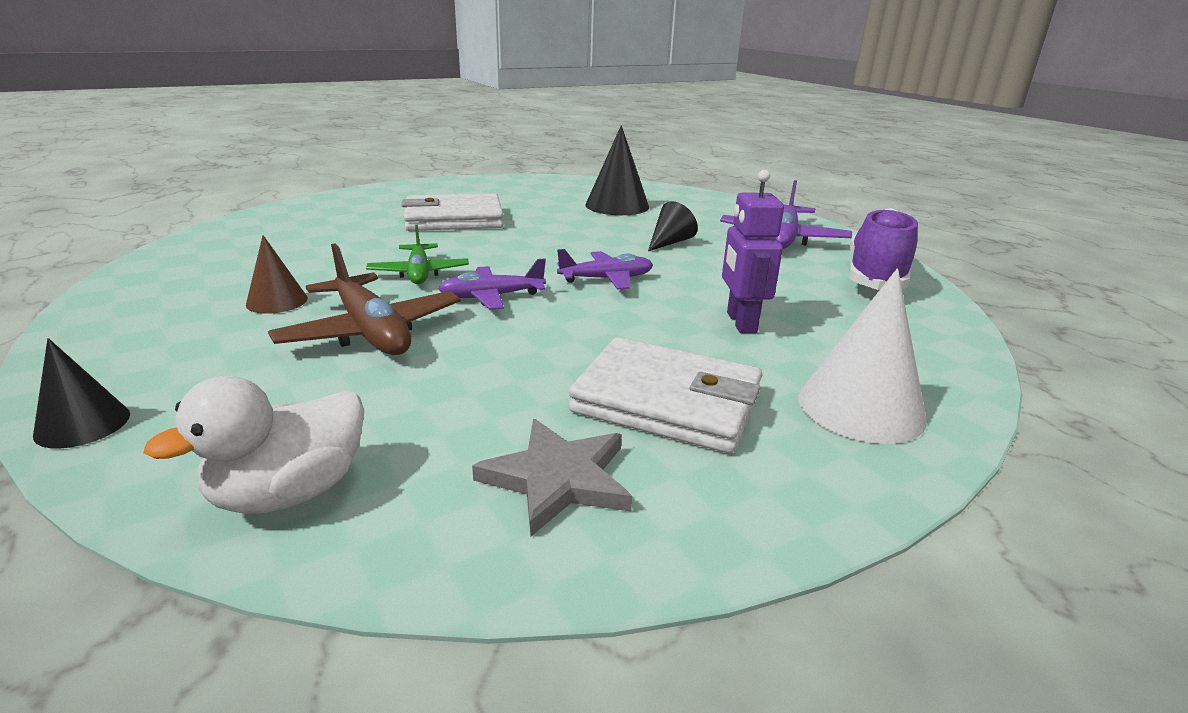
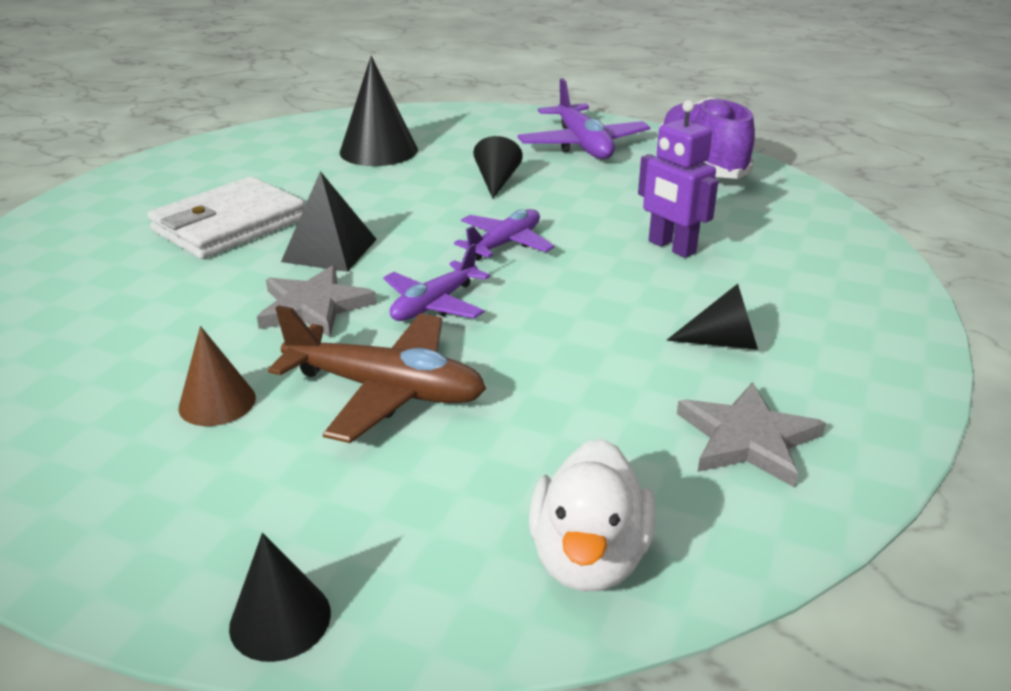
camera: 35 degrees left, 5 degrees up
green plane [366,225,469,284] -> grey star [257,265,377,337]
white wallet [569,337,763,453] -> black cone [667,284,758,350]
white cone [798,268,927,444] -> none
none -> black pyramid [281,171,377,272]

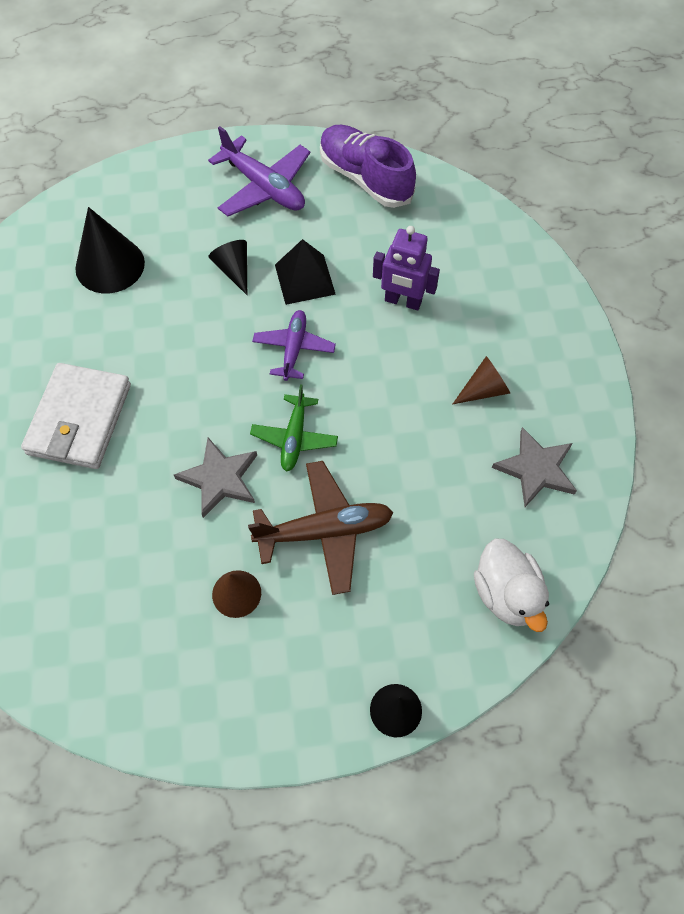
camera: 30 degrees left, 30 degrees up
black pyramid [281,171,377,272] -> black pyramid moved to [275,239,336,305]
purple plane [383,244,490,321] -> green plane [250,384,338,472]
black cone [667,284,758,350] -> brown cone [453,356,510,404]

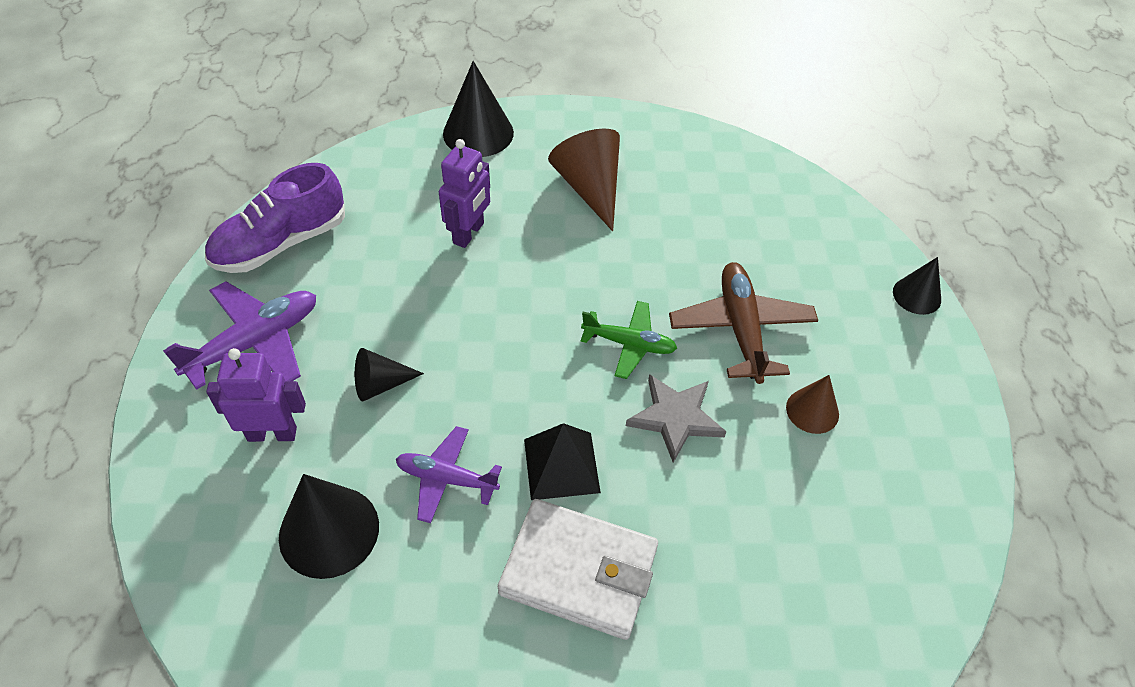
camera: 85 degrees left, 10 degrees down
purple plane [252,310,336,381] -> purple plane moved to [396,426,502,523]
black pyramid [275,239,336,305] -> black pyramid moved to [524,423,601,500]
brown cone [453,356,510,404] -> brown cone [548,129,620,231], size x1.69
white duck [474,539,549,632] -> none
grey star [492,427,577,507] -> none
none -> purple robot [206,348,306,442]
none -> black cone [443,61,514,157]

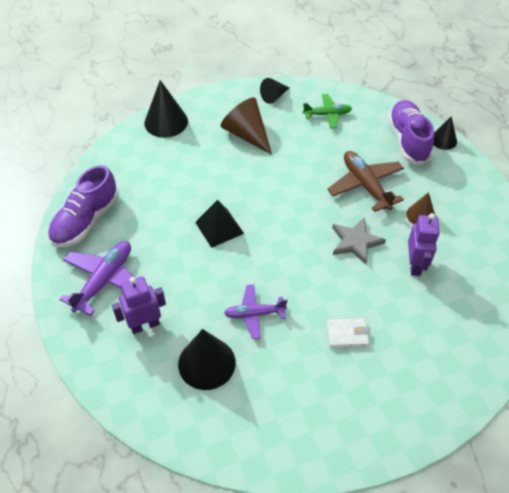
camera: 20 degrees left, 0 degrees up
black cone [355,348,424,401] -> black cone moved to [260,78,289,104]
purple robot [439,139,490,248] -> purple robot moved to [408,213,440,276]
white wallet [498,499,658,640] -> white wallet [327,318,369,348], size x0.52
black pyramid [524,423,601,500] -> black pyramid moved to [195,200,244,248]
green plane [580,301,677,379] -> green plane moved to [303,94,352,128]
none -> purple shoe [388,100,434,165]

